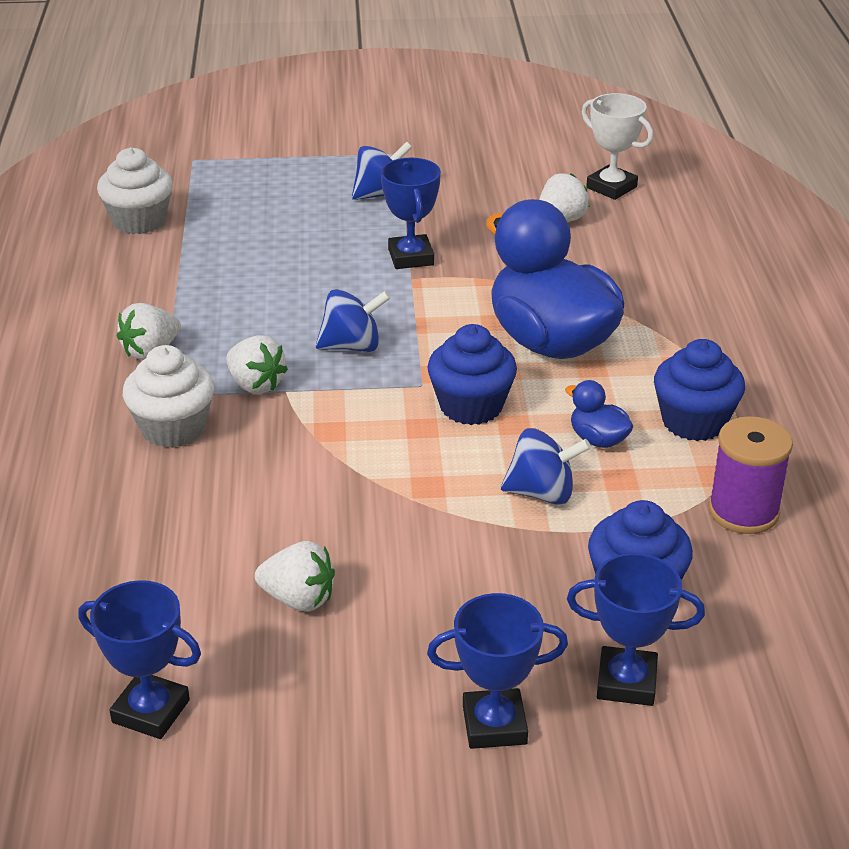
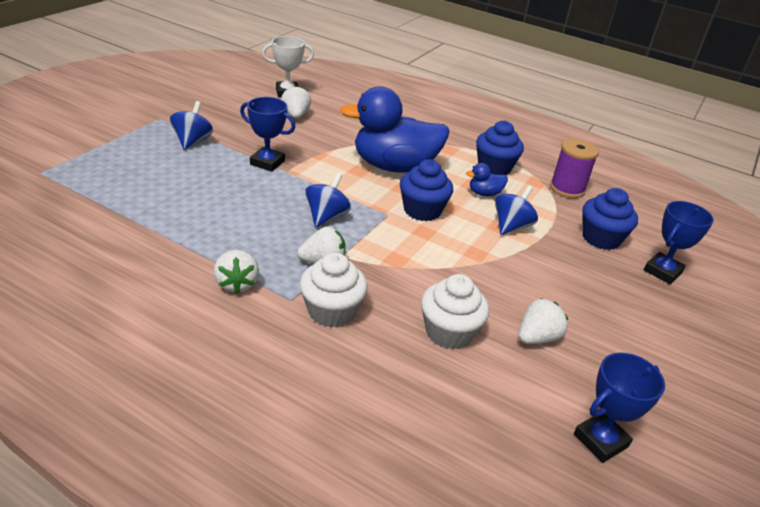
camera: 60 degrees left, 0 degrees up
white cupcake [97,147,173,234] -> white cupcake moved to [421,274,489,350]
blue trophy [427,593,568,749] -> none

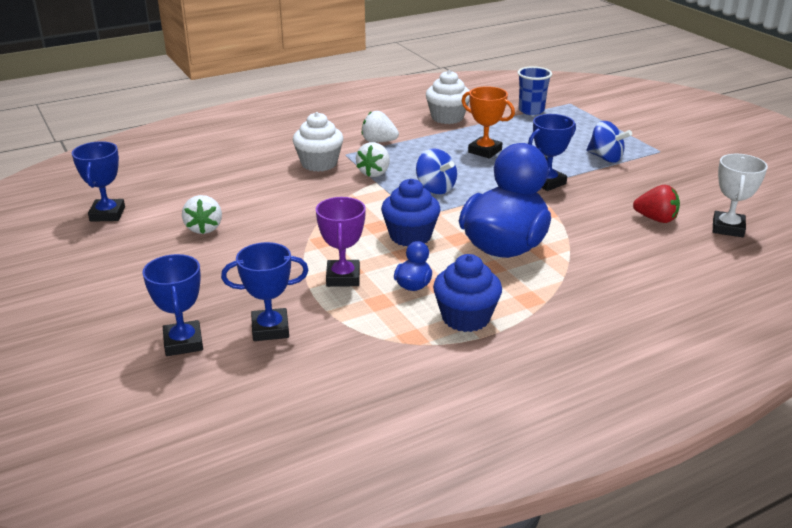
camera: 125 degrees right, 5 degrees down
white strawberry [281,85,311,119] -> red strawberry [633,185,680,223]
white cupcake [421,274,489,350] -> white cupcake moved to [426,70,470,124]
blue spinning top [495,185,538,235] -> purple trophy [316,197,366,287]
purple spool [550,139,599,198] -> none
blue cupcake [582,188,638,250] -> blue trophy [221,242,309,341]
none -> orange trophy [462,86,515,158]
none -> blue cup [517,66,552,115]

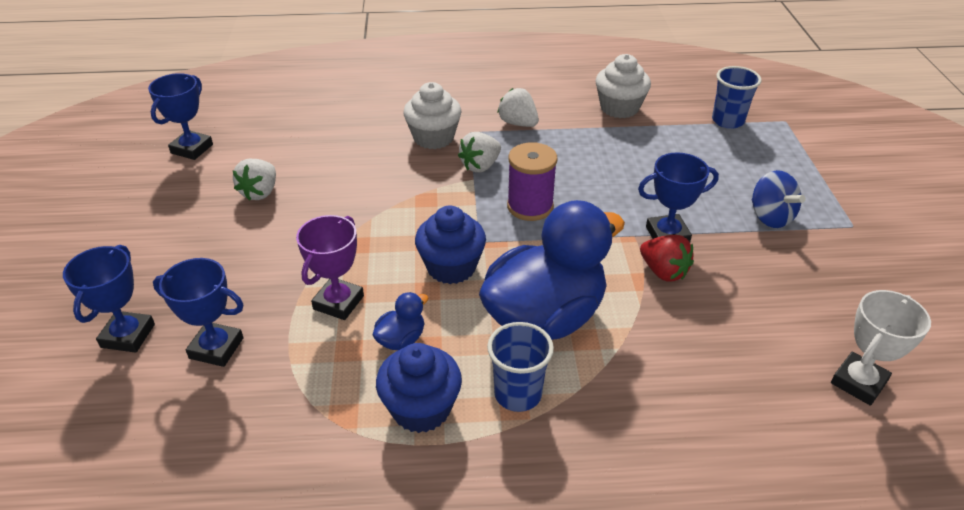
camera: 25 degrees right, 10 degrees up
blue spinning top [416,148,457,194] -> purple spool [507,142,557,221]
orange trophy [462,86,515,158] -> none
red strawberry [633,185,680,223] -> red strawberry moved to [640,235,694,282]
none -> blue cup [487,322,554,412]

